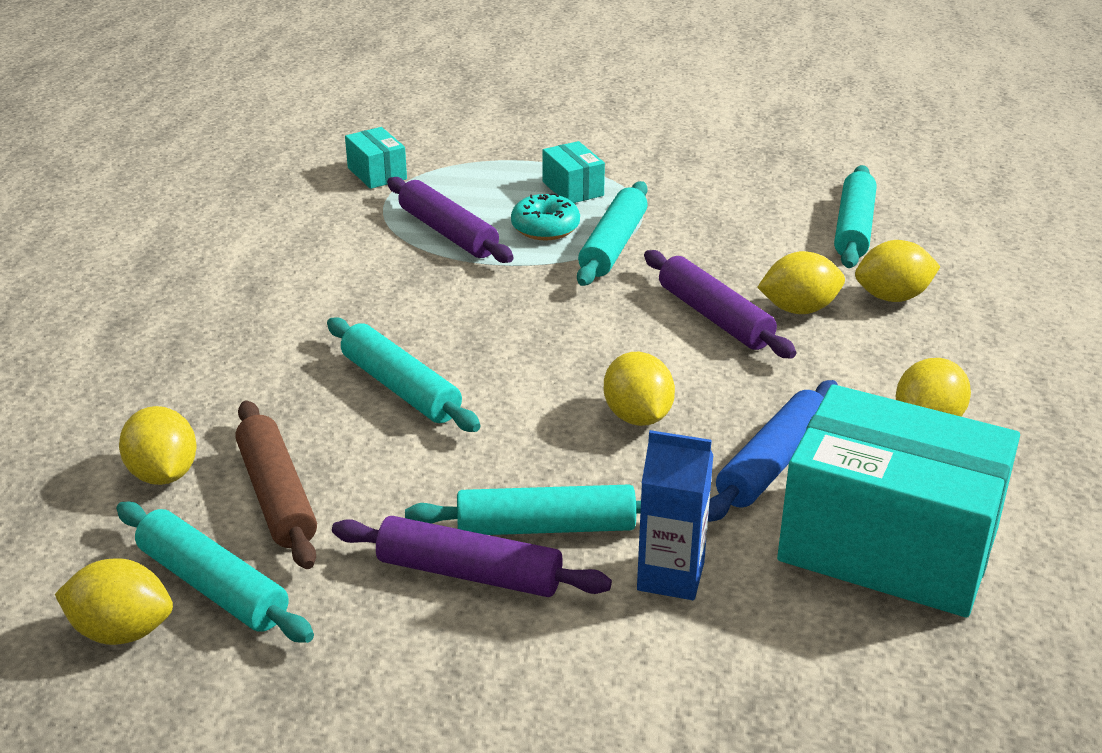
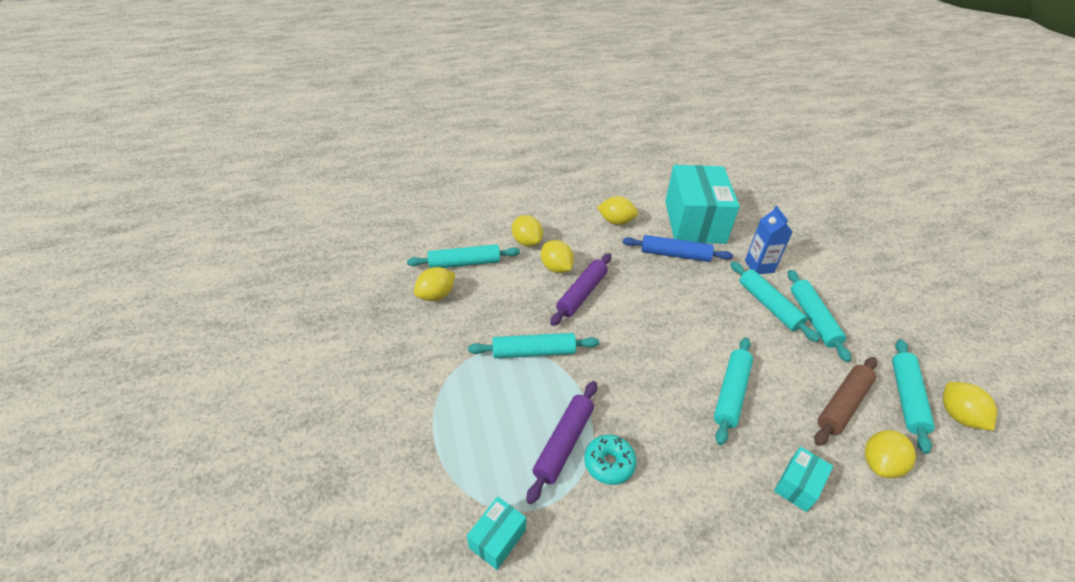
camera: 115 degrees left, 10 degrees up
purple rolling pin [332,516,612,597] -> turquoise rolling pin [788,270,851,362]
turquoise donut [511,193,580,240] -> turquoise donut moved to [584,434,637,485]
turquoise box [542,141,605,203] -> turquoise box moved to [774,446,833,512]
yellow lemon [604,352,675,426] -> yellow lemon moved to [414,267,455,301]

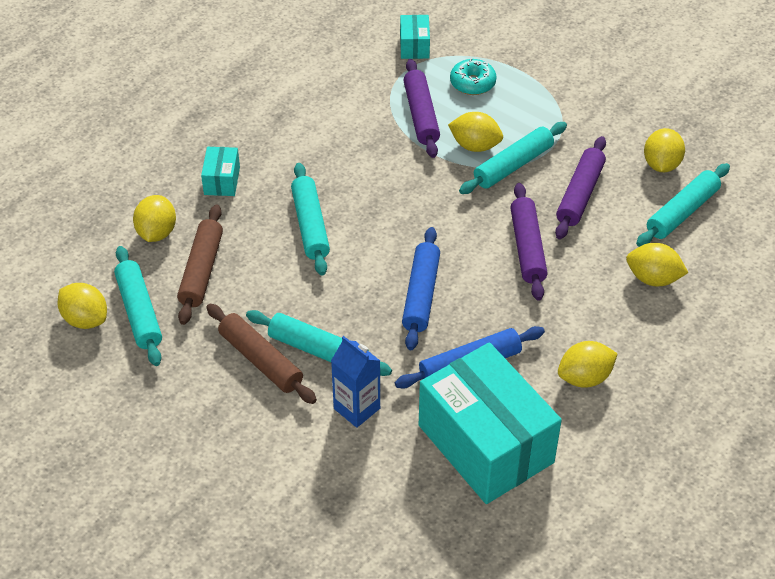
camera: 145 degrees right, 5 degrees up
yellow lemon [541,240,574,273] -> yellow lemon moved to [448,112,503,152]
turquoise donut [584,434,637,485] -> turquoise donut moved to [450,58,496,95]
turquoise rolling pin [788,270,851,362] -> brown rolling pin [206,304,317,404]
none -> blue rolling pin [402,227,440,350]
none -> purple rolling pin [555,136,606,239]

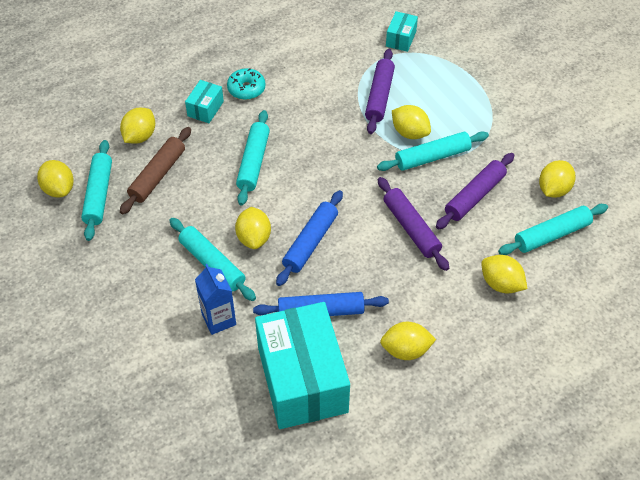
camera: 20 degrees right, 5 degrees up
brown rolling pin [206,304,317,404] -> none
turquoise donut [450,58,496,95] -> turquoise donut moved to [227,68,266,100]
purple rolling pin [510,183,548,301] -> purple rolling pin turned 45 degrees counterclockwise [378,177,449,271]
none -> yellow lemon [235,207,271,249]

